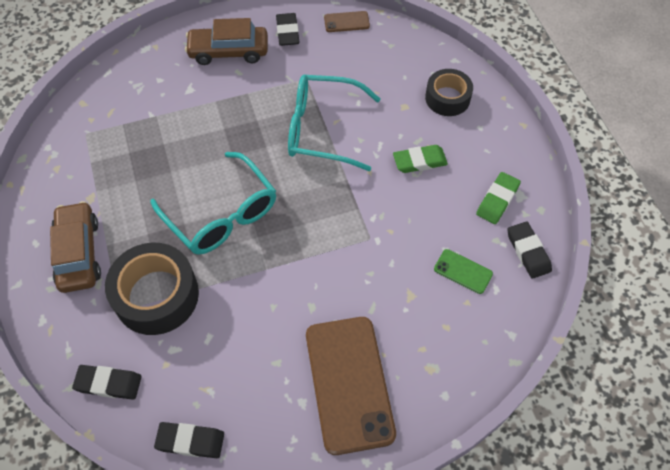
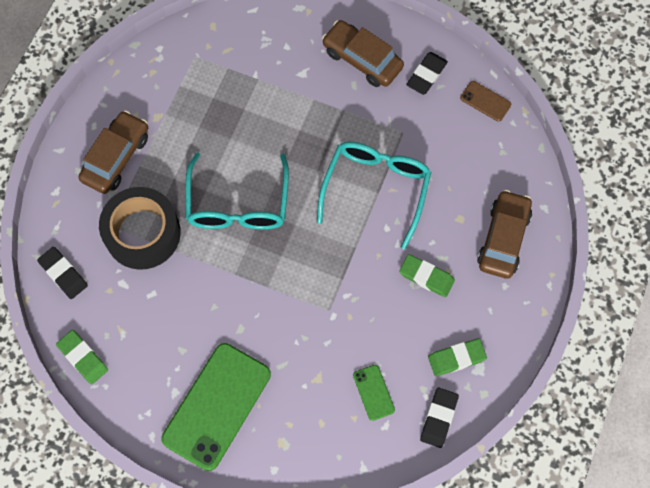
camera: 40 degrees right, 10 degrees up
black eraser [154,422,224,458] -> green eraser [56,330,108,384]
turquoise glasses [288,74,380,171] -> turquoise glasses turned 60 degrees clockwise [317,142,431,249]
brown phone [306,317,396,455] -> green phone [161,343,271,471]
black tape [425,69,473,116] -> brown car [477,190,532,279]

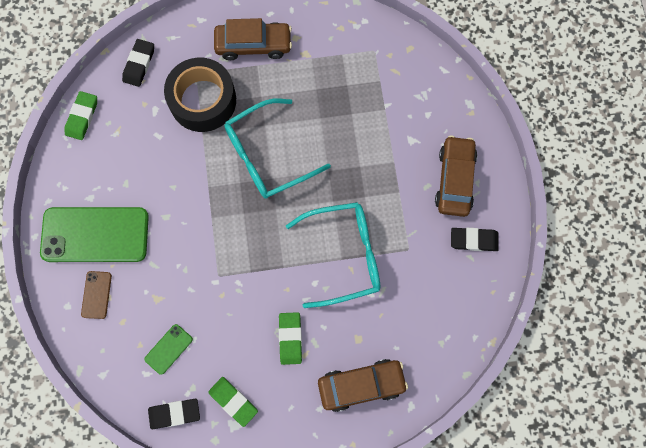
camera: 60 degrees right, 5 degrees up
brown phone [460,81,511,122] -> brown phone moved to [81,271,112,319]

